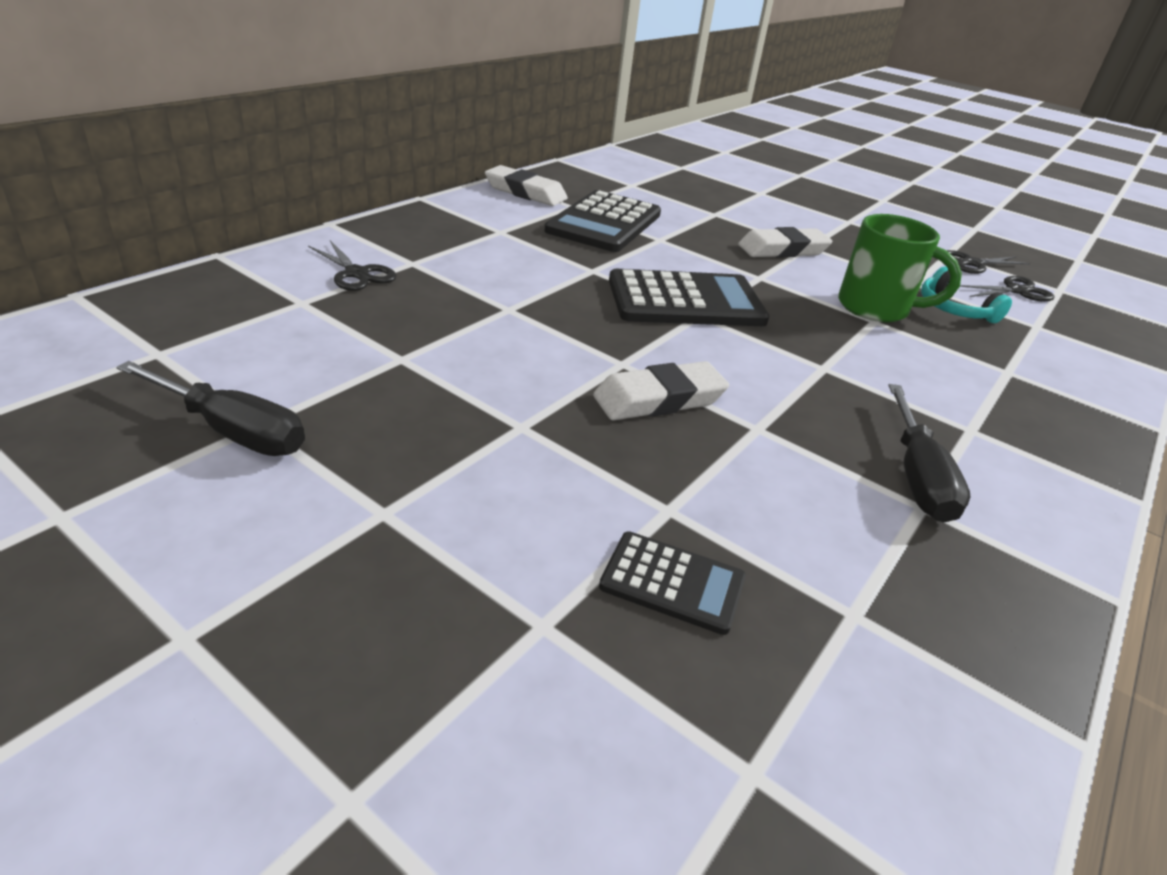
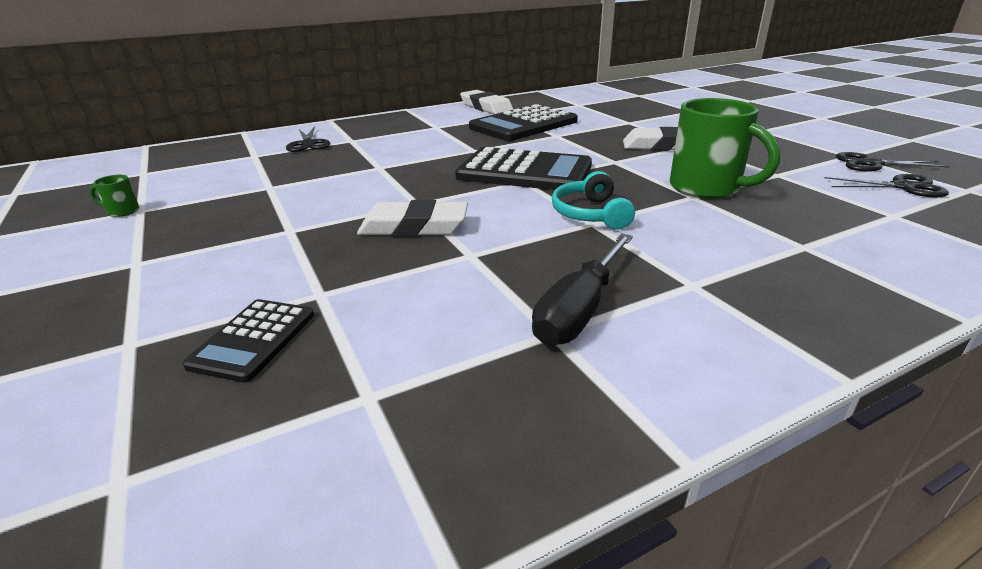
camera: 30 degrees right, 5 degrees down
black screwdriver [116,361,305,456] -> green mug [90,175,139,217]
black calculator [599,531,746,635] -> black calculator turned 60 degrees clockwise [182,299,314,382]
turquoise headphones [921,267,1012,323] -> turquoise headphones moved to [552,171,635,230]

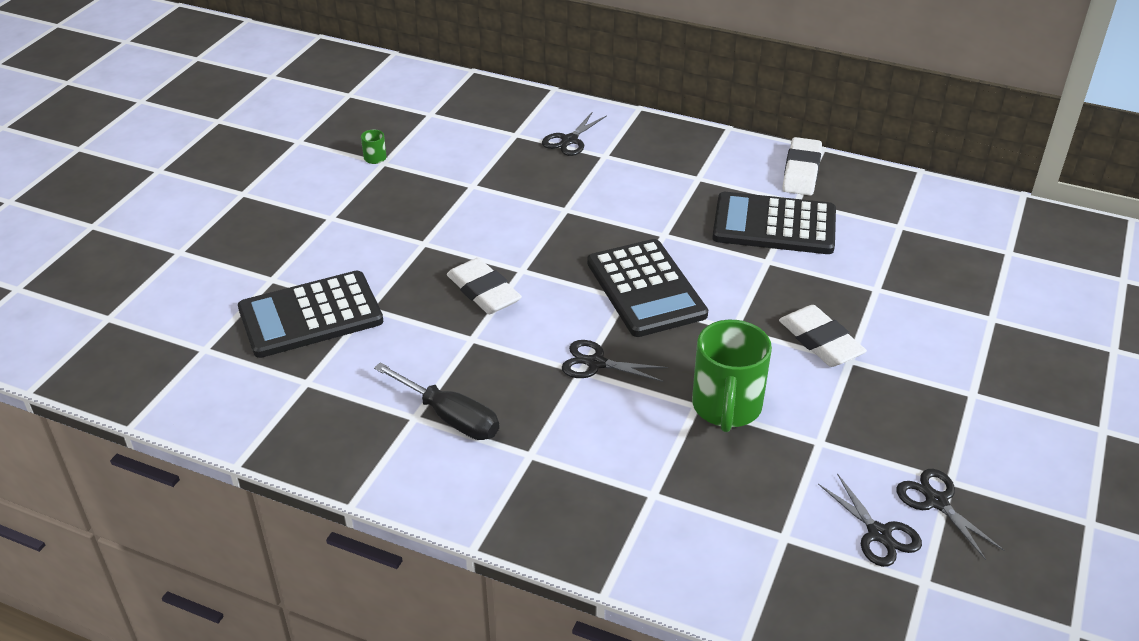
camera: 50 degrees right, 10 degrees up
black calculator [182,299,314,382] -> black calculator [238,271,384,358], size x1.85
black screwdriver [532,233,633,346] -> black screwdriver turned 135 degrees counterclockwise [374,362,499,440]
turquoise headphones [552,171,635,230] -> black scissors [562,340,668,382]

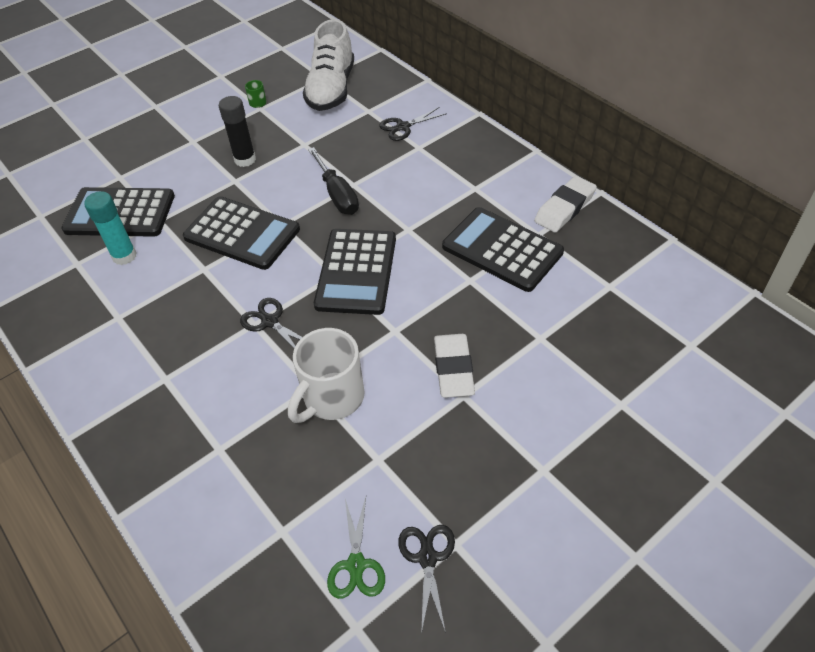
camera: 30 degrees right, 10 degrees up
black screwdriver [374,362,499,440] -> black screwdriver moved to [308,147,359,215]
white eraser [447,258,522,314] -> black calculator [183,196,300,270]
green mug [692,320,772,432] -> white mug [288,328,365,423]
black scissors [818,473,922,567] -> green scissors [327,497,385,599]
none -> turquoise glue stick [84,191,137,265]
none -> black glue stick [219,96,256,167]
none -> white shoe [303,19,354,111]

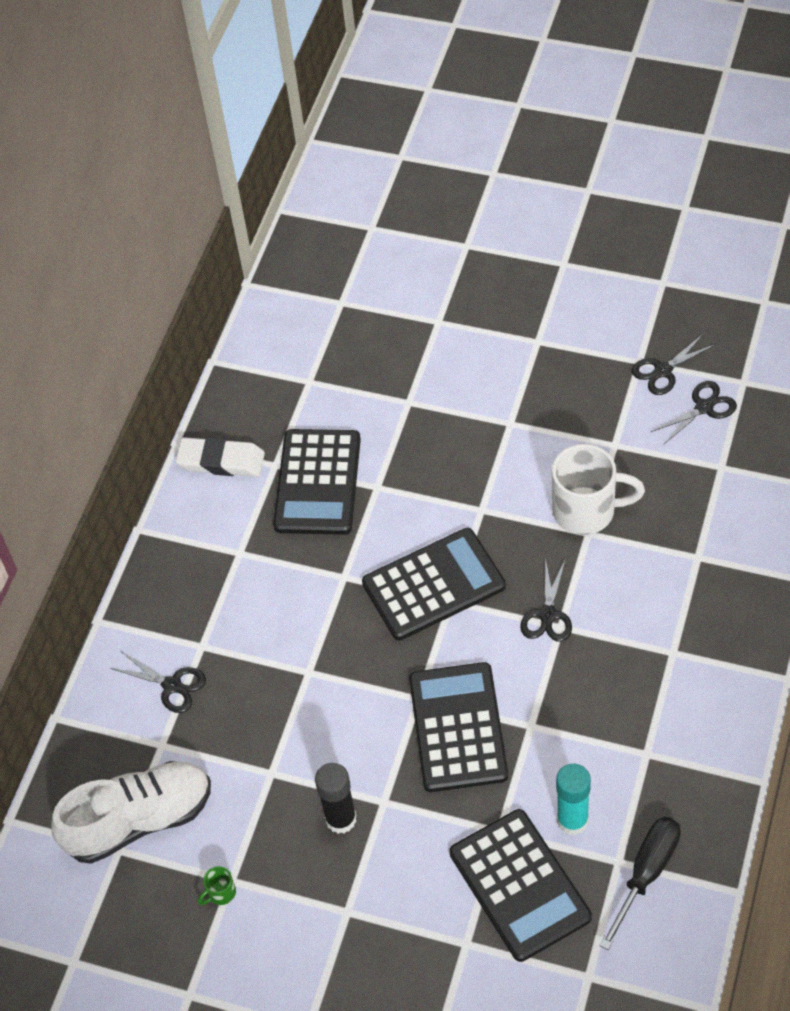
camera: 120 degrees left, 5 degrees up
black screwdriver [308,147,359,215] -> black screwdriver moved to [599,817,681,950]
green scissors [327,497,385,599] -> black scissors [651,381,737,445]
white eraser [434,334,475,398] -> none

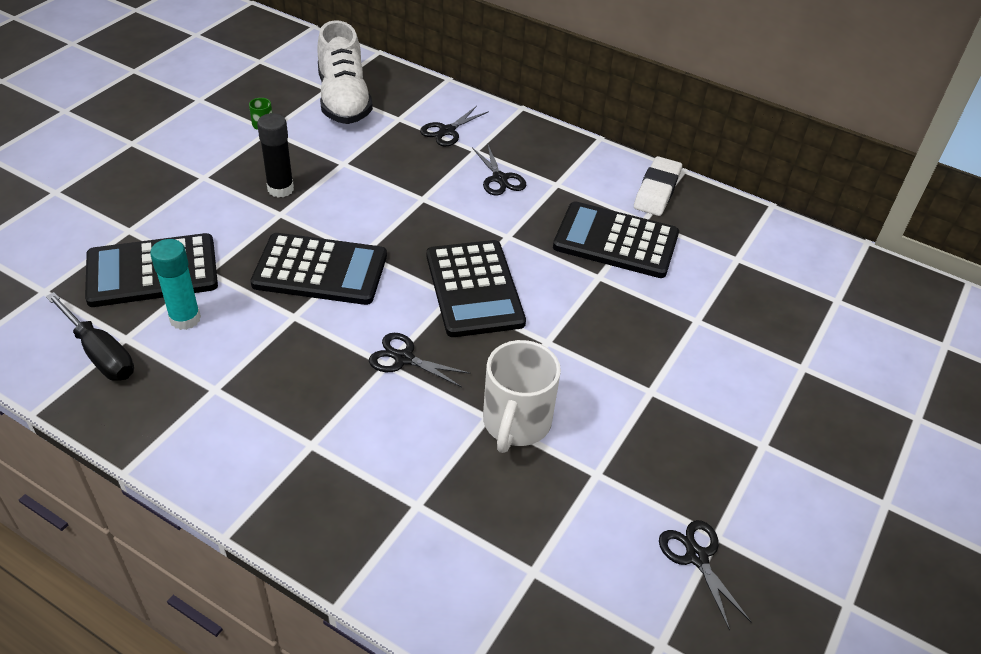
camera: 95 degrees right, 10 degrees down
black scissors [651,381,737,445] -> black scissors moved to [472,145,526,196]

